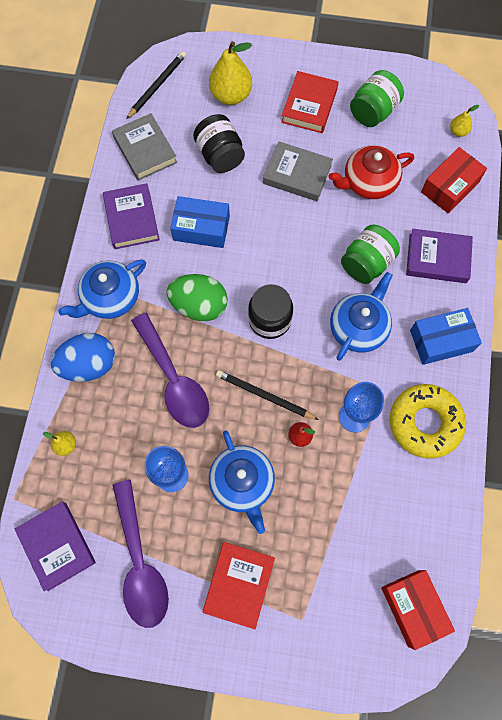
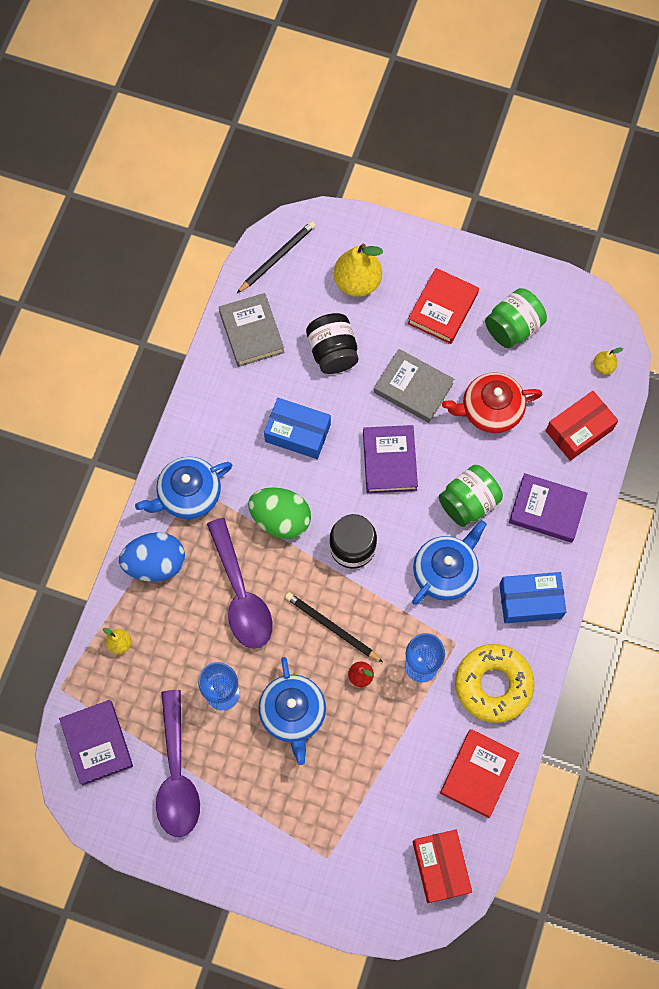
camera: 10 degrees right, 0 degrees up
purple book [103,183,160,249] -> purple book moved to [363,425,418,493]
red book [203,542,275,629] -> red book moved to [440,729,519,818]

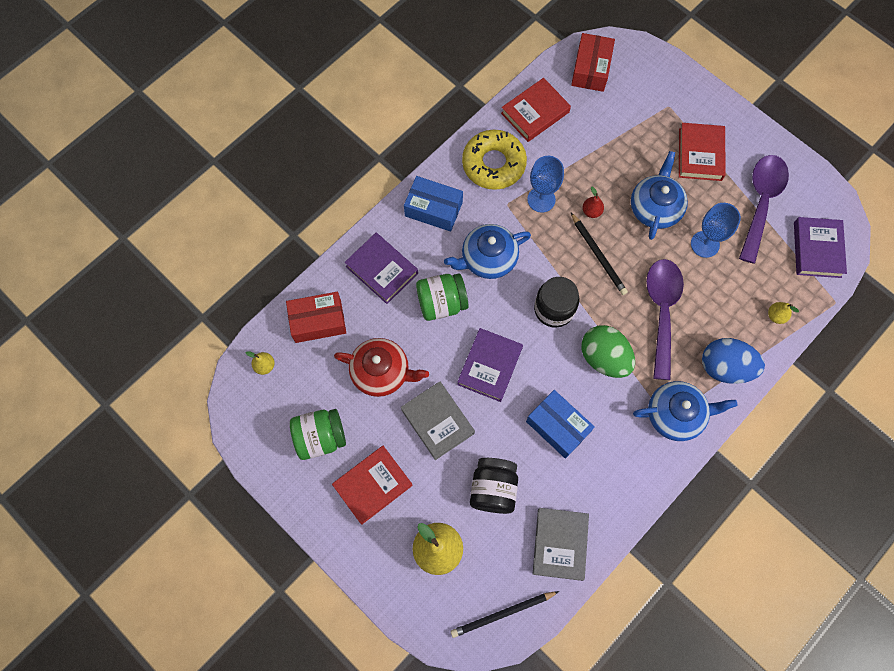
camera: 155 degrees left, 0 degrees up
none -> red book [679,123,726,181]

